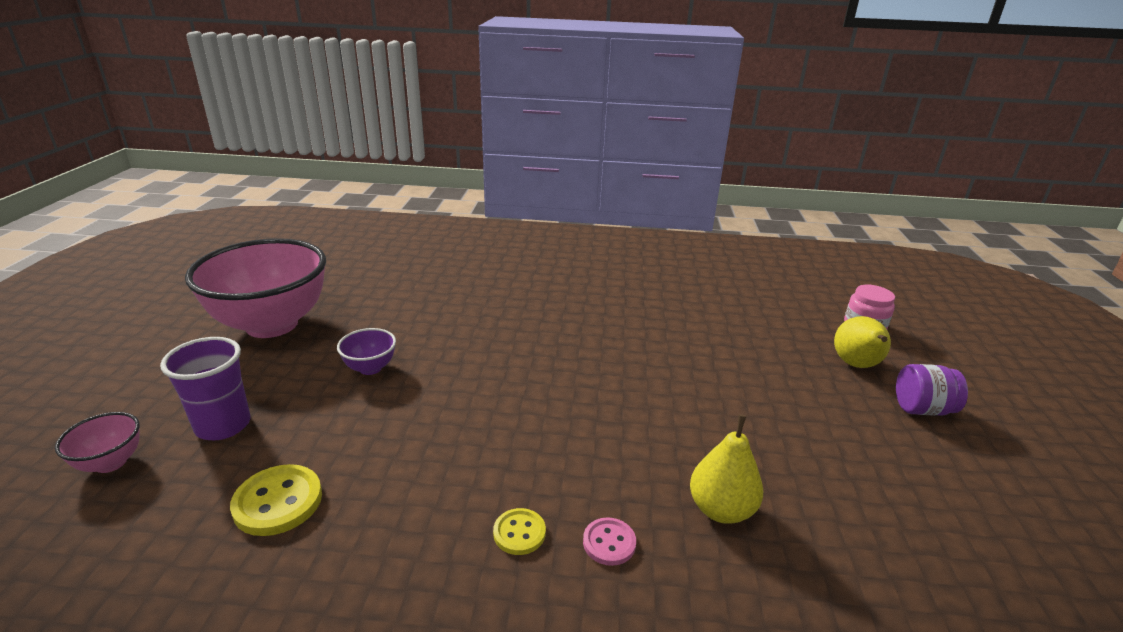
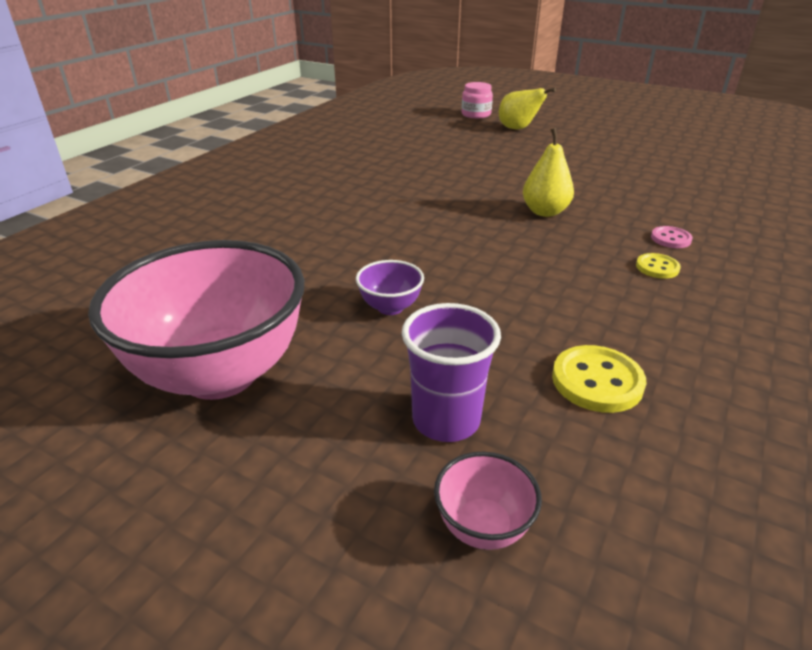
camera: 65 degrees left, 5 degrees up
yellow pear [690,414,763,524] -> yellow pear moved to [523,128,574,217]
purple jar [896,364,968,416] -> none

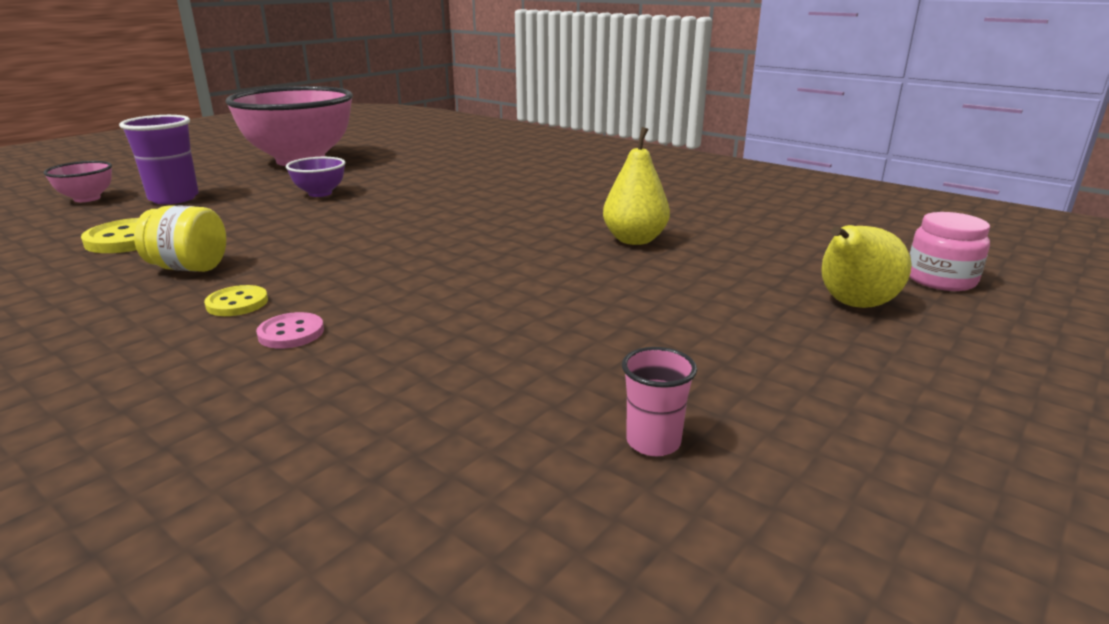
camera: 100 degrees right, 10 degrees down
yellow pear [523,128,574,217] -> yellow pear moved to [603,127,670,245]
none -> yellow jar [134,205,226,272]
none -> pink cup [622,347,697,456]

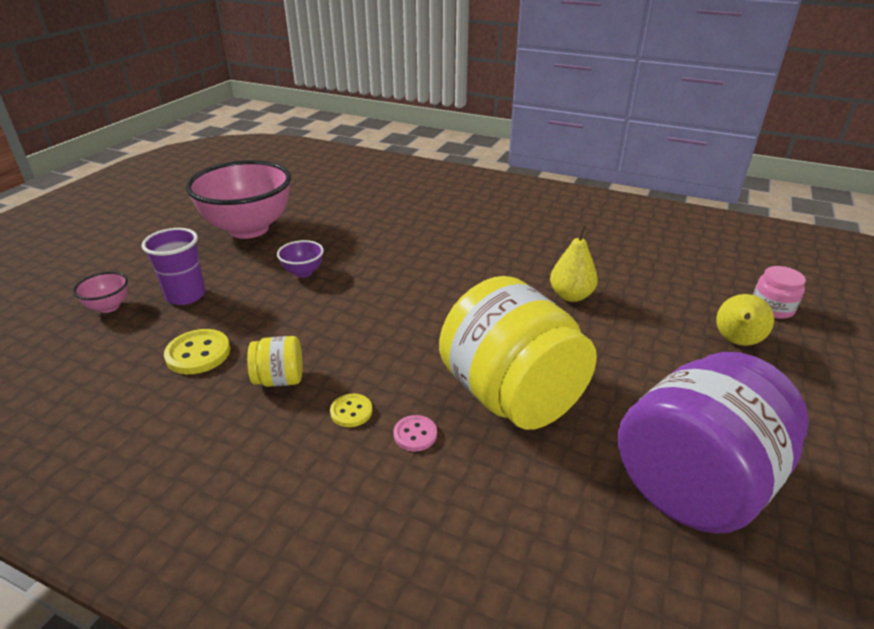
camera: 15 degrees left, 10 degrees up
pink cup [622,347,697,456] -> purple jar [618,352,809,534]
none -> yellow jar [439,276,597,430]

